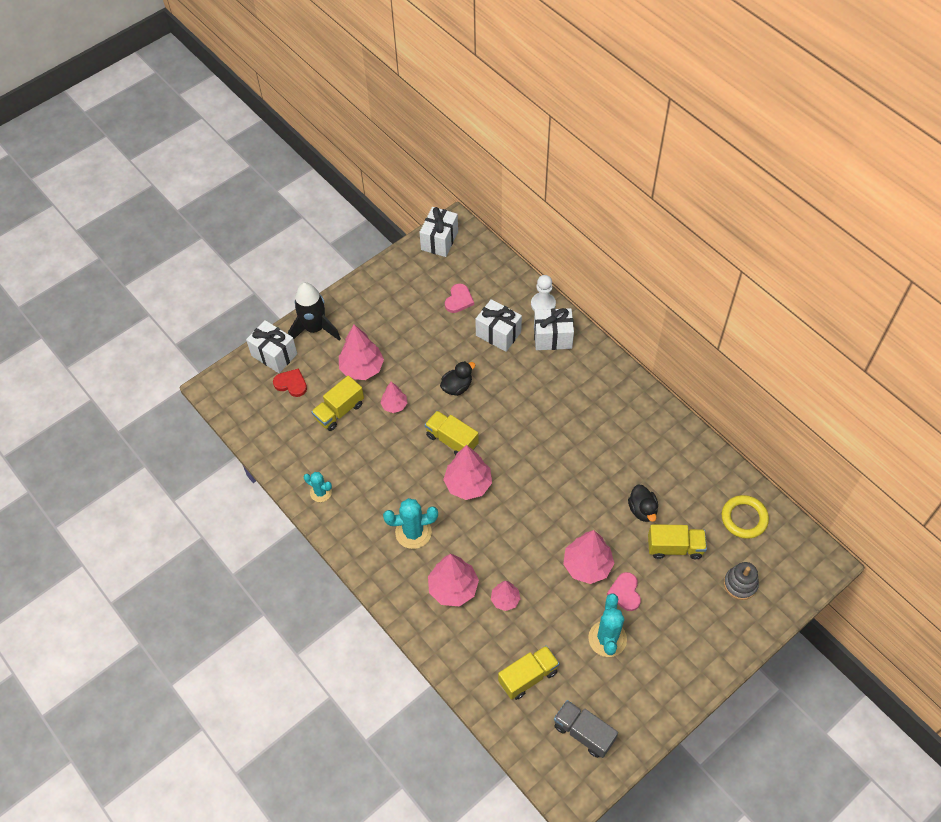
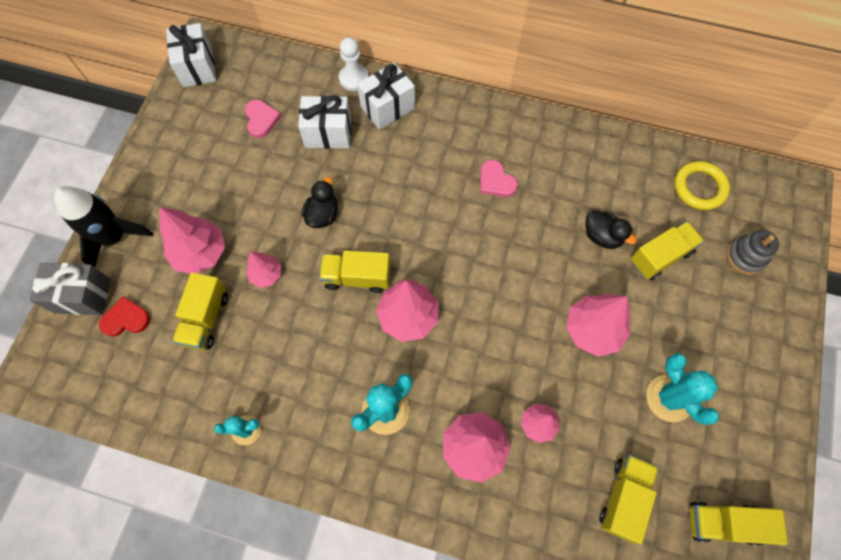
camera: 35 degrees left, 10 degrees up
white gift [246,320,297,373] -> grey gift [30,263,111,315]
grey truck [554,700,618,758] -> yellow truck [690,502,788,546]
pink heart [607,572,641,611] -> pink heart moved to [480,160,518,197]

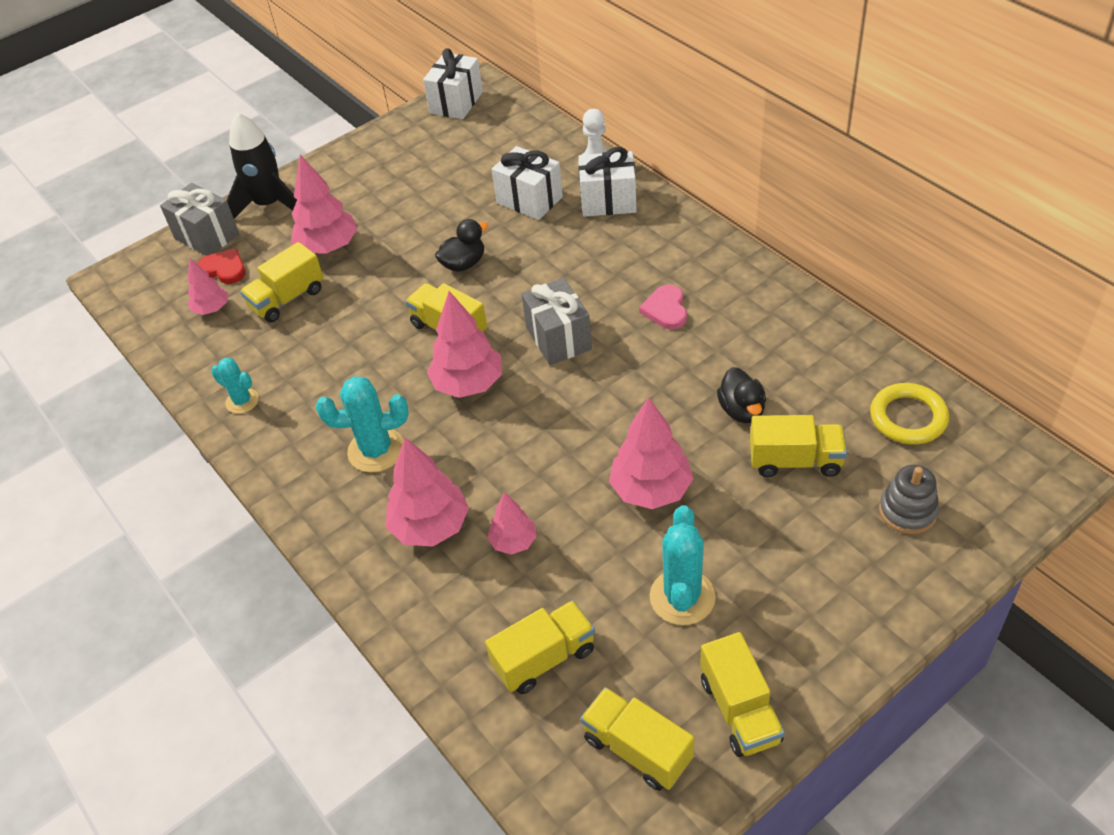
camera: 40 degrees right, 20 degrees down
pink heart [245,100,281,138] -> none
pink tree [246,252,281,288] -> pink tree moved to [188,258,228,315]
none -> grey gift [522,278,592,365]
none -> yellow truck [700,632,785,757]

